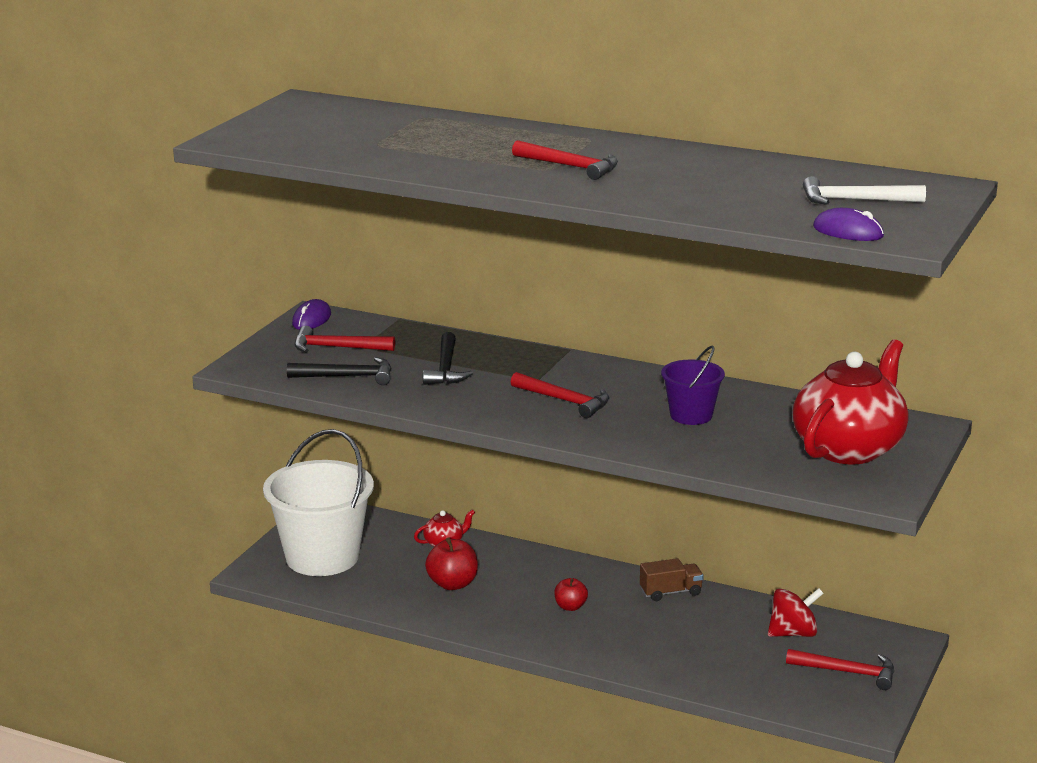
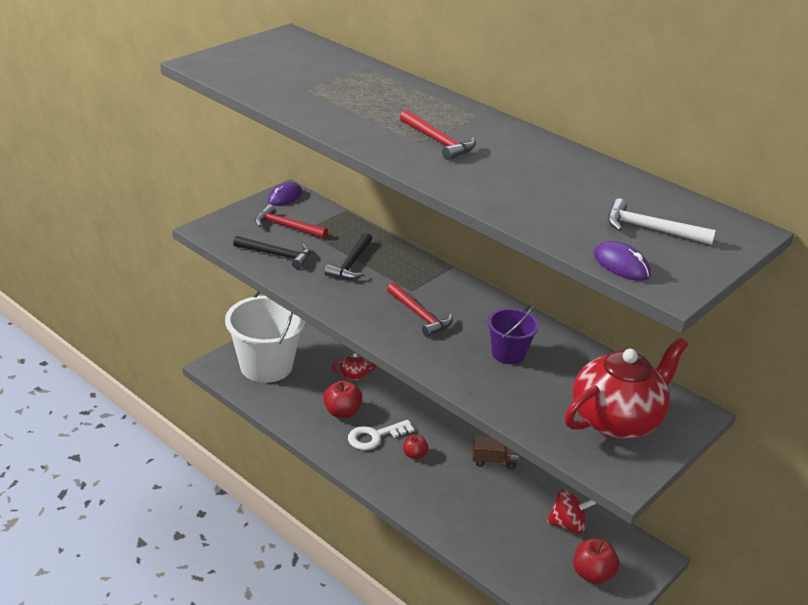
camera: 15 degrees right, 10 degrees up
red hammer [786,649,894,690] -> red apple [573,539,619,584]
none -> white key [348,420,414,450]

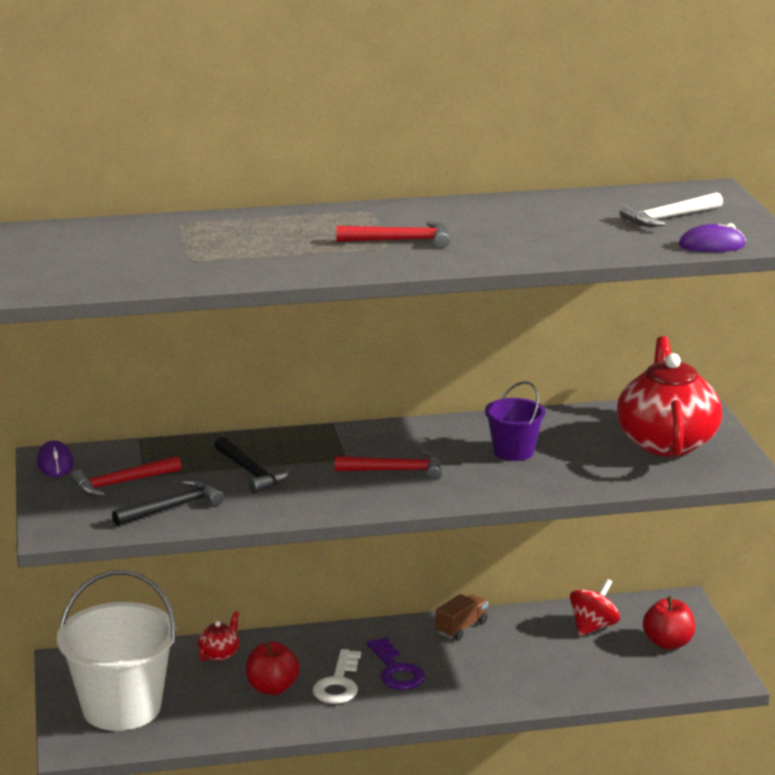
camera: 50 degrees left, 10 degrees down
red apple [403,435,428,459] -> purple key [367,637,426,690]

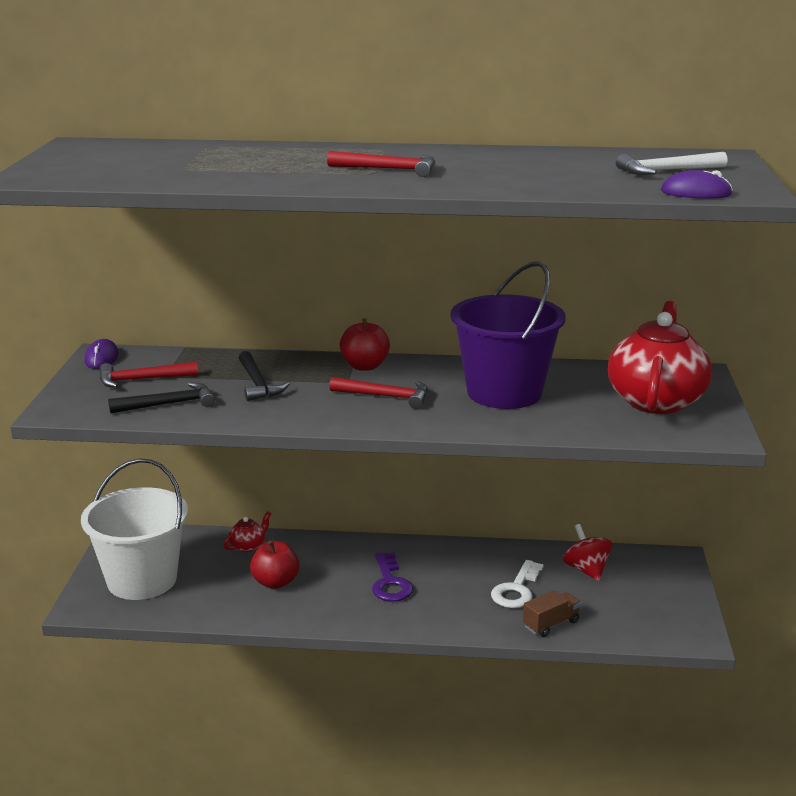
camera: 15 degrees right, 0 degrees up
white key [312,649,361,704] -> white key moved to [491,560,544,608]
brown truck [436,594,488,640] -> brown truck moved to [523,591,581,637]
purple bucket [485,381,545,461] -> purple bucket [450,261,566,409], size x1.95
red spinning top [570,579,620,636] -> red spinning top turned 75 degrees counterclockwise [563,524,612,581]
red apple [643,596,695,650] -> red apple moved to [340,318,390,371]

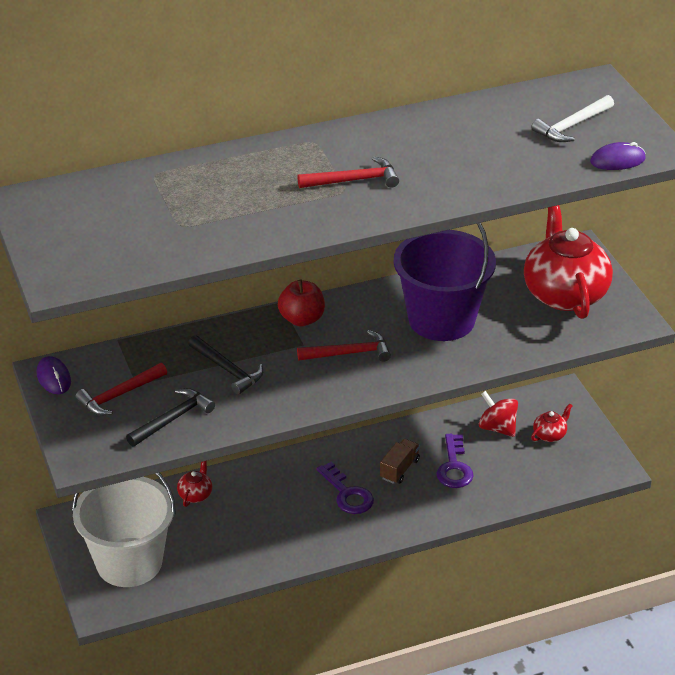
camera: 25 degrees left, 15 degrees up
red apple [250,541,299,589] -> none
white key [491,560,544,608] -> purple key [437,434,473,488]
brown truck [523,591,581,637] -> brown truck moved to [380,439,420,484]
none -> red teapot [531,403,572,442]

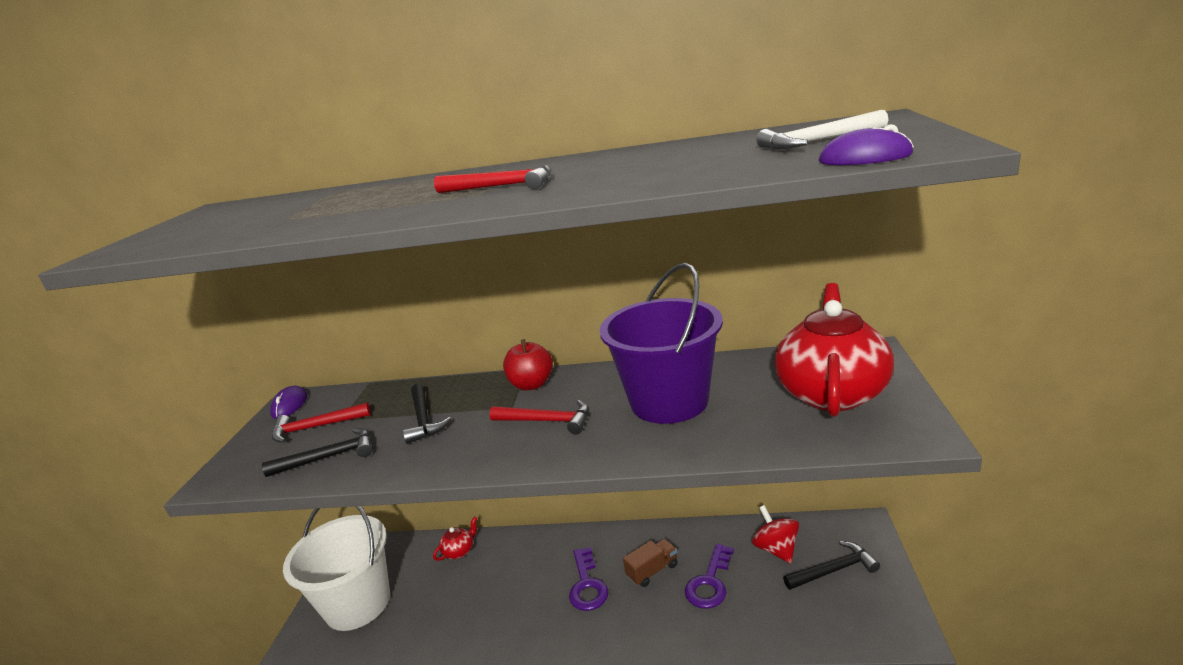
camera: 30 degrees right, 15 degrees down
red teapot [531,403,572,442] -> black hammer [783,541,880,590]

